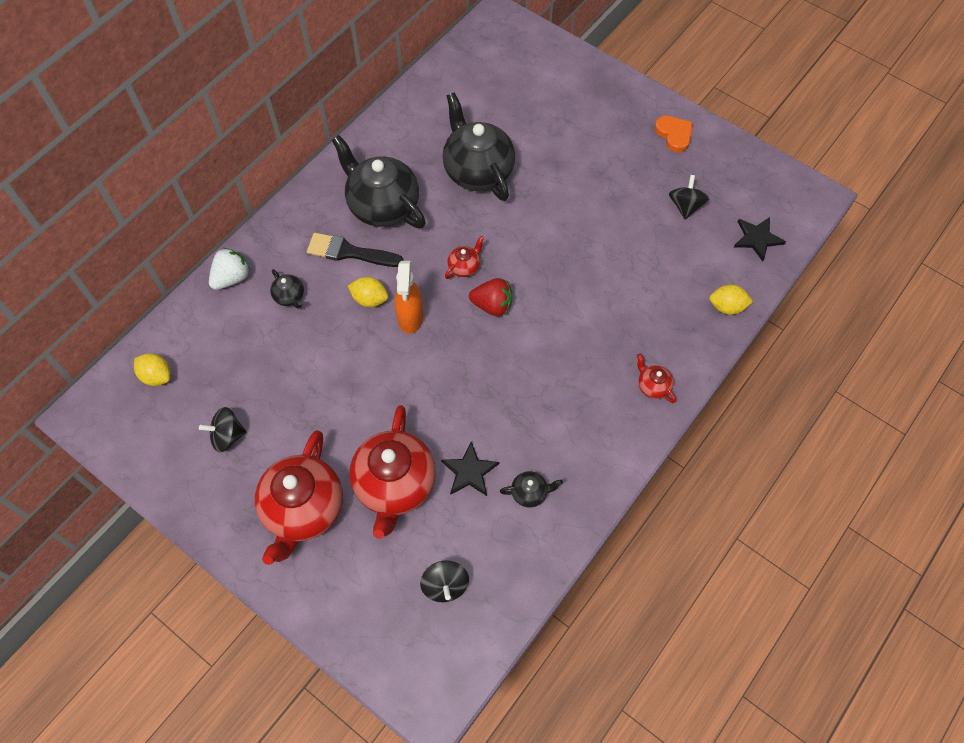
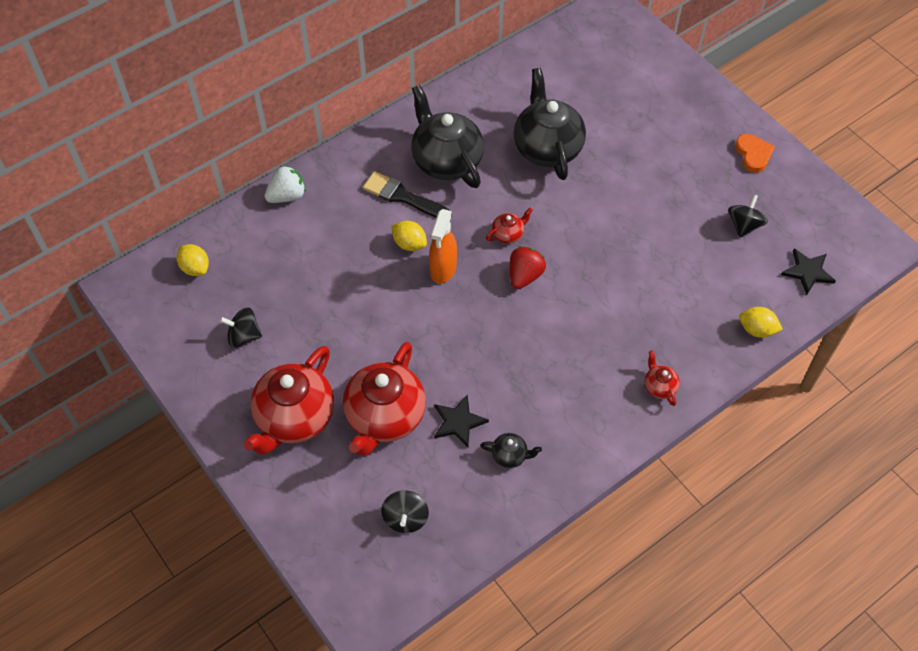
camera: 15 degrees right, 5 degrees down
black teapot [270,269,304,308] -> none
red strawberry [469,278,512,316] -> red strawberry turned 90 degrees counterclockwise [510,246,546,289]

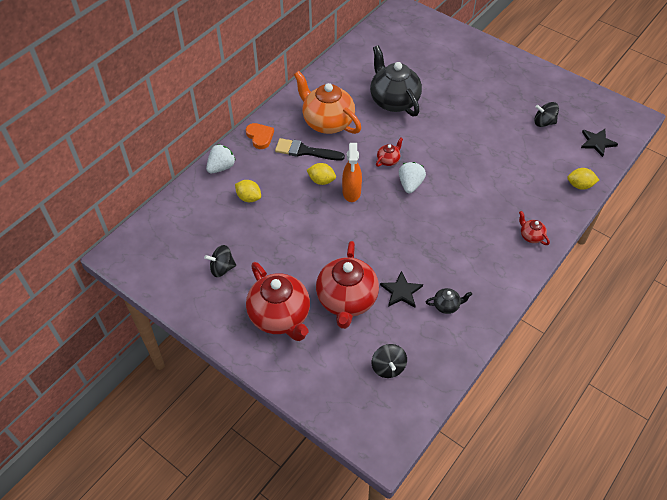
camera: 15 degrees left, 5 degrees down
yellow lemon [177,244,209,276] -> yellow lemon moved to [235,180,261,202]
red teapot [244,346,334,455] -> red teapot turned 45 degrees counterclockwise [246,262,310,341]
black teapot [411,85,484,188] -> orange teapot [294,71,361,134]
red strawberry [510,246,546,289] -> white strawberry [399,162,426,193]
black spinning top [728,194,768,238] -> black spinning top turned 90 degrees counterclockwise [534,102,559,127]
orange heart [735,134,775,173] -> orange heart moved to [246,123,274,149]

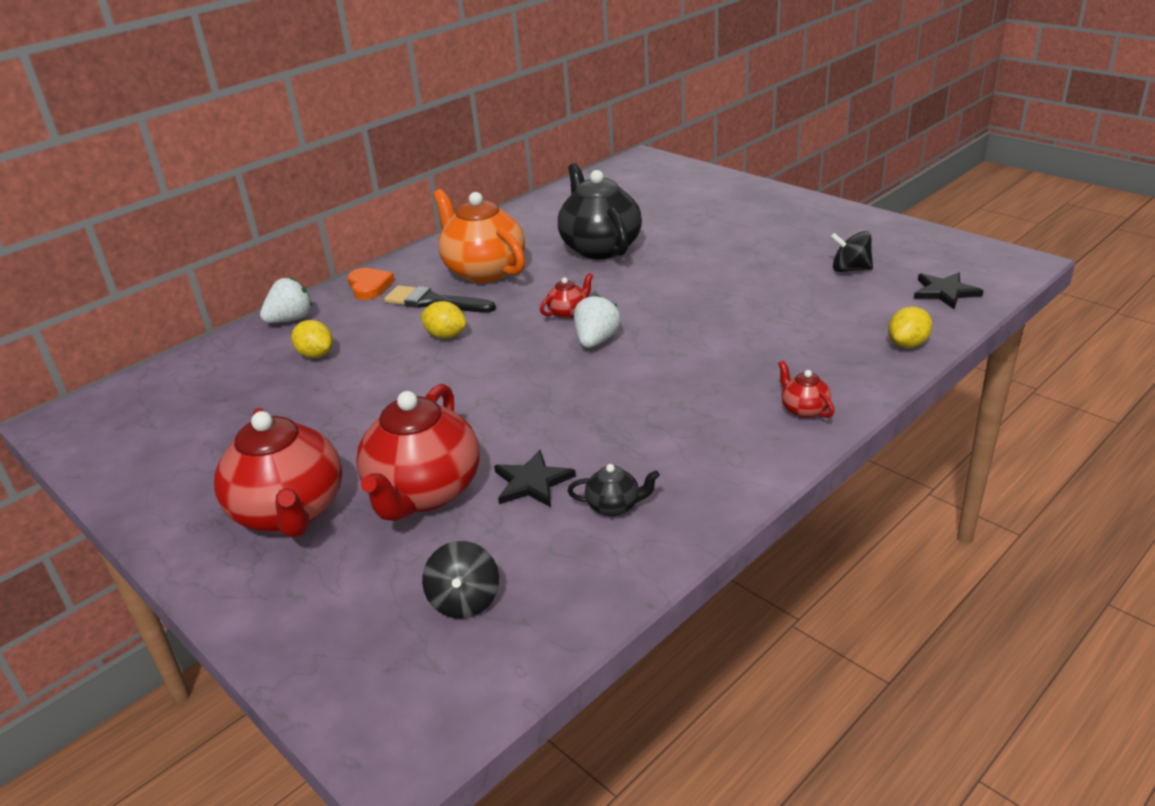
camera: 10 degrees right, 20 degrees down
black spinning top [204,245,236,277] -> none
orange spray bottle [342,143,362,202] -> none
yellow lemon [567,168,599,190] -> yellow lemon turned 60 degrees counterclockwise [888,306,932,348]

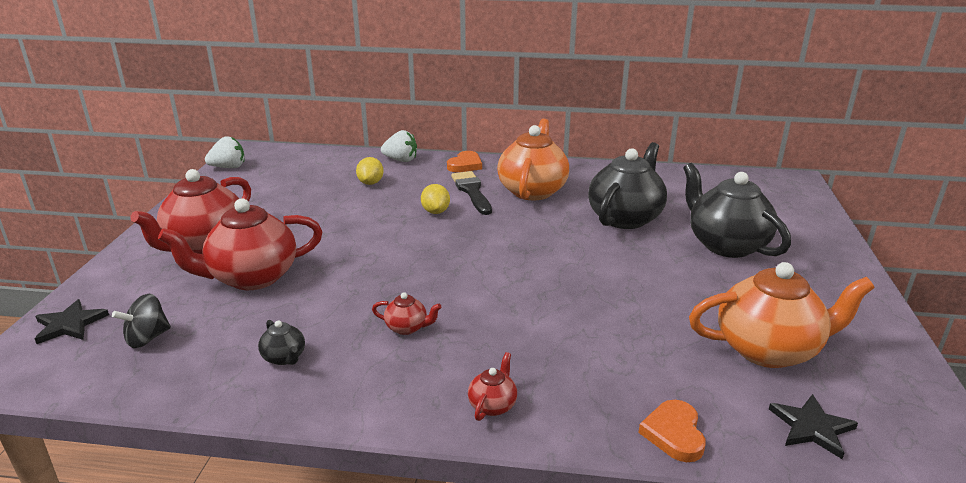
camera: 50 degrees right, 5 degrees down
black star [494,450,576,507] -> black star moved to [35,299,109,344]
red teapot [540,273,593,319] -> red teapot moved to [372,292,441,335]
white strawberry [574,294,621,348] -> white strawberry moved to [205,136,244,168]
black spinning top [830,231,873,272] -> orange teapot [689,262,875,368]
yellow lemon [888,306,932,348] -> orange heart [638,400,706,462]
none -> black teapot [683,163,791,258]

